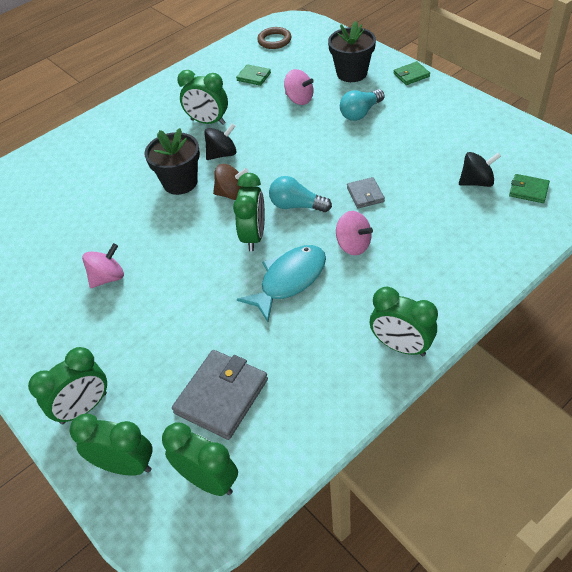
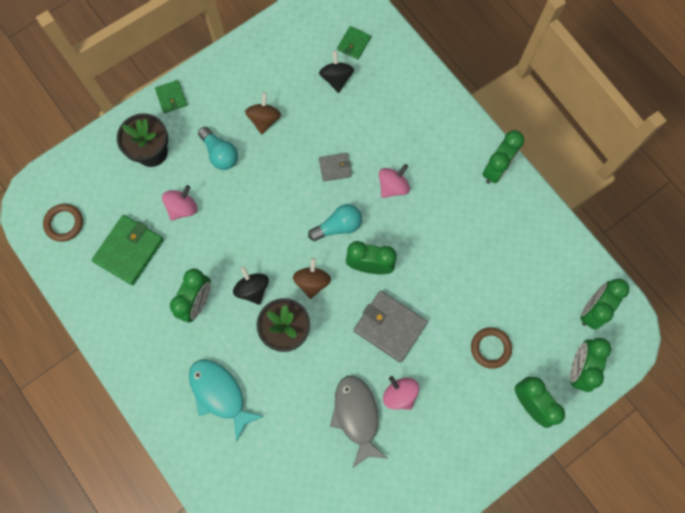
camera: 90 degrees left, 25 degrees up
grey wallet [172,350,268,440] -> grey wallet moved to [354,291,428,363]
green wallet [236,64,271,86] -> green wallet [92,215,164,285], size x1.85
turquoise fish [237,245,326,322] -> turquoise fish moved to [189,360,264,442]
turquoise light bulb [269,176,332,212] -> turquoise light bulb turned 135 degrees counterclockwise [308,204,362,241]
none -> brown spinning top [245,93,281,134]
none -> grey fish [330,376,387,468]
none -> brown ring [471,327,512,369]

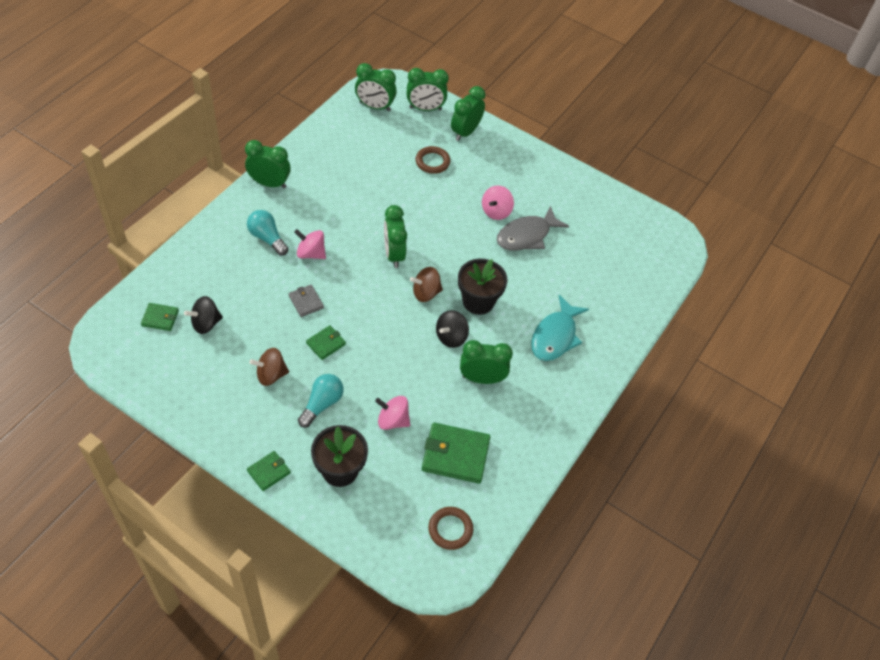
camera: 115 degrees left, 20 degrees down
turquoise light bulb [308,204,362,241] -> turquoise light bulb moved to [247,210,288,256]
grey wallet [354,291,428,363] -> none
none -> green wallet [306,325,346,360]

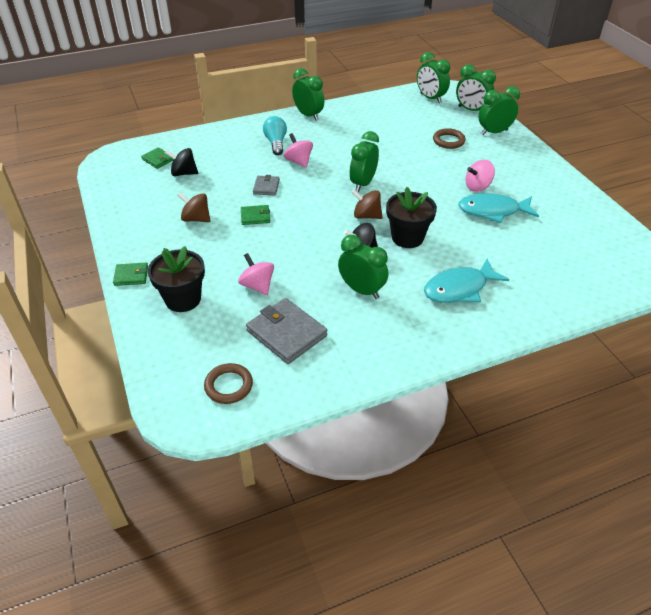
camera: 40 degrees right, 10 degrees down
turquoise light bulb [298,374,343,428] -> none
green wallet [422,423,490,484] -> grey wallet [246,298,327,364]
grey fish [497,206,569,251] -> turquoise fish [458,193,539,223]

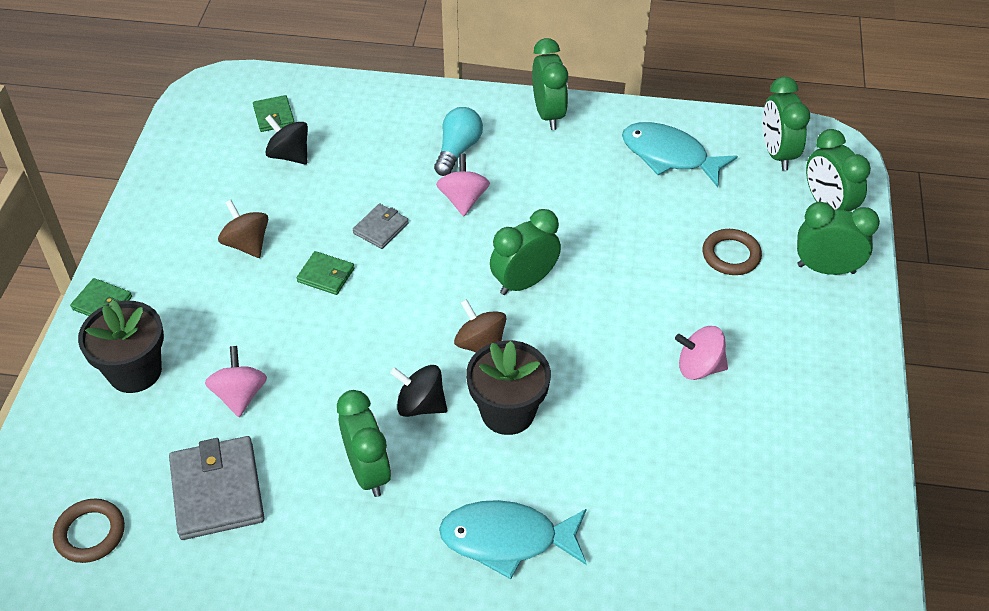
camera: 30 degrees right, 5 degrees up
turquoise fish [458,193,539,223] -> turquoise fish moved to [622,122,738,187]

